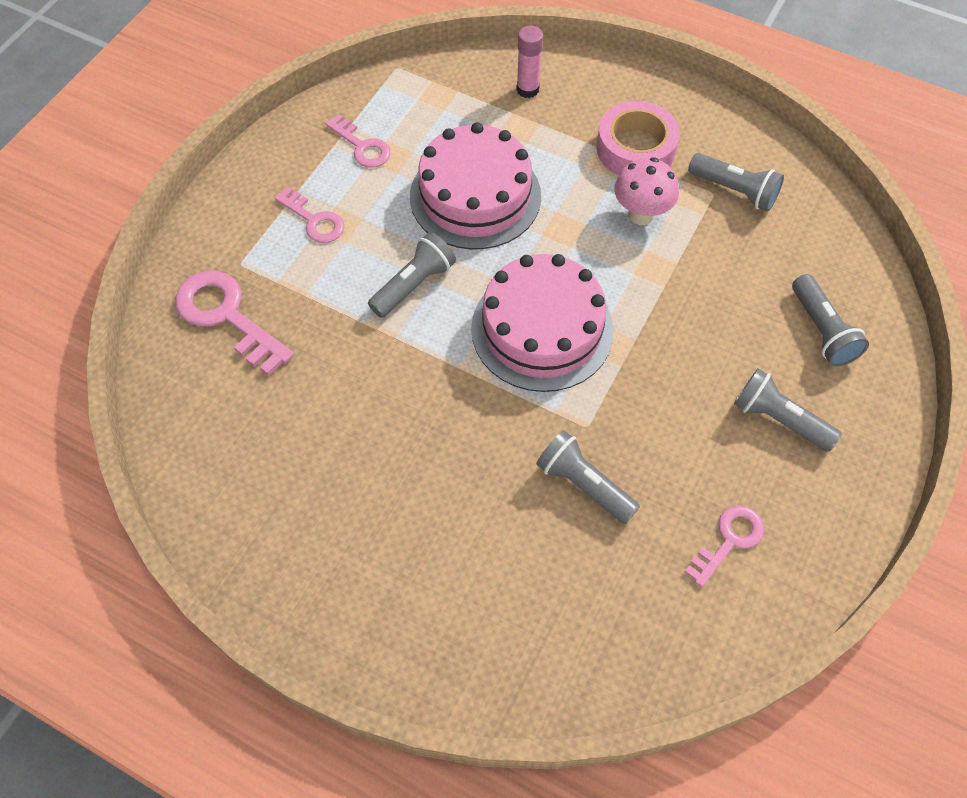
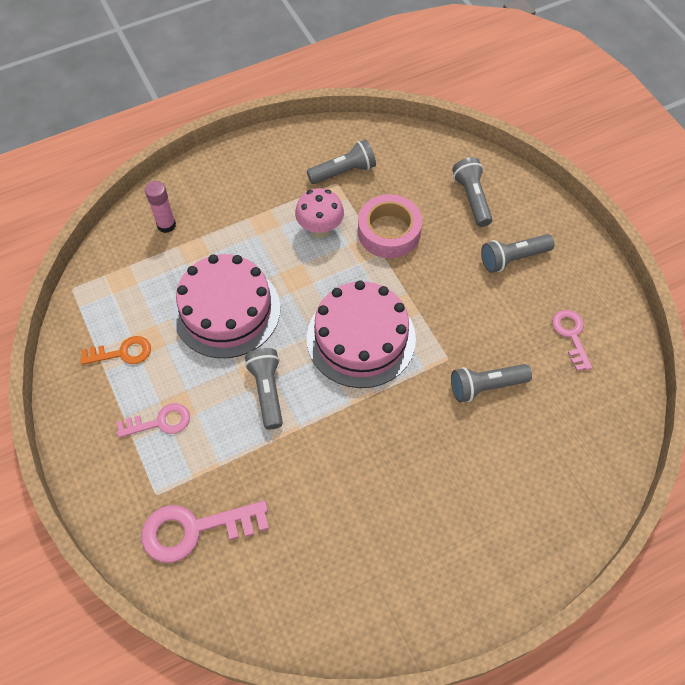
camera: 55 degrees left, 0 degrees up
pink key [326,114,391,168] -> orange key [80,336,151,365]
pink tape [596,101,680,175] -> pink tape moved to [358,194,422,258]
grey flashlight [792,274,869,367] -> grey flashlight turned 120 degrees counterclockwise [452,157,492,227]

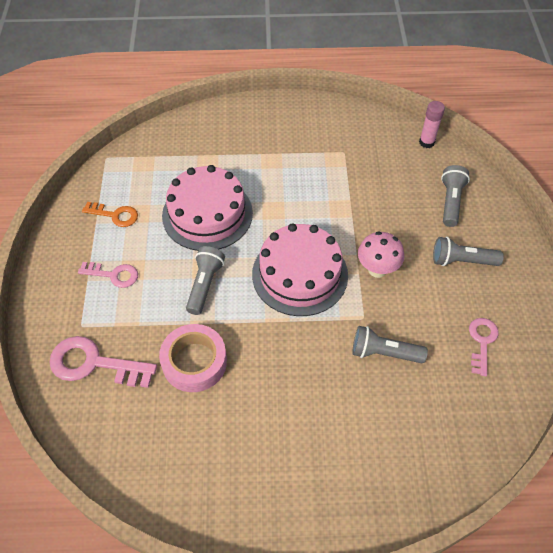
camera: 25 degrees right, 5 degrees down
pink glue stick [145,181,176,233] -> pink glue stick moved to [419,101,445,148]
pink mushroom [295,188,344,238] -> pink mushroom moved to [358,231,404,278]
grey flashlight [307,139,376,184] -> none
pink tape [358,194,422,258] -> pink tape moved to [159,324,227,392]

